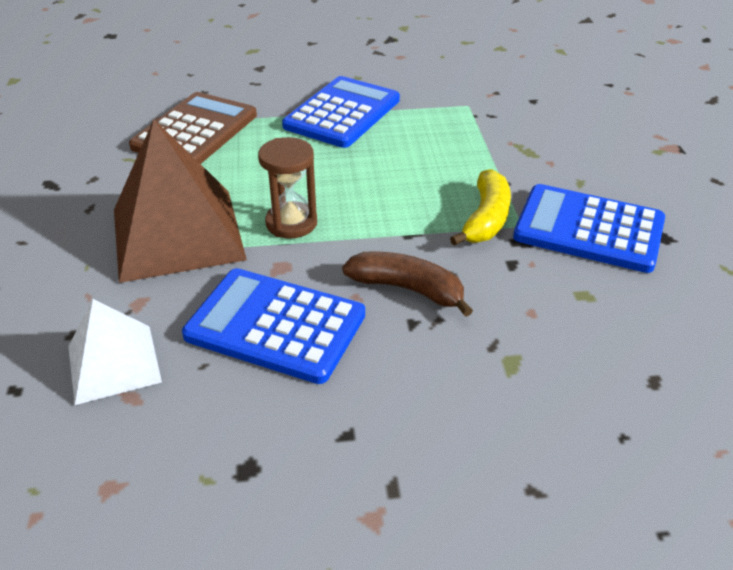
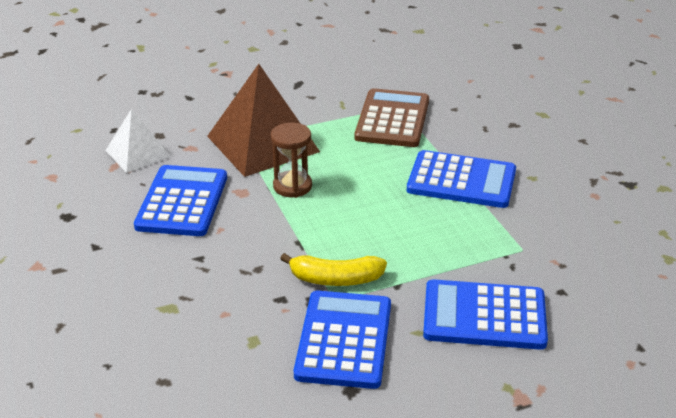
camera: 75 degrees right, 5 degrees down
brown calculator [129,92,257,164] -> brown calculator turned 90 degrees counterclockwise [354,88,429,147]
brown banana [342,251,473,317] -> none
none -> blue calculator [423,279,548,350]

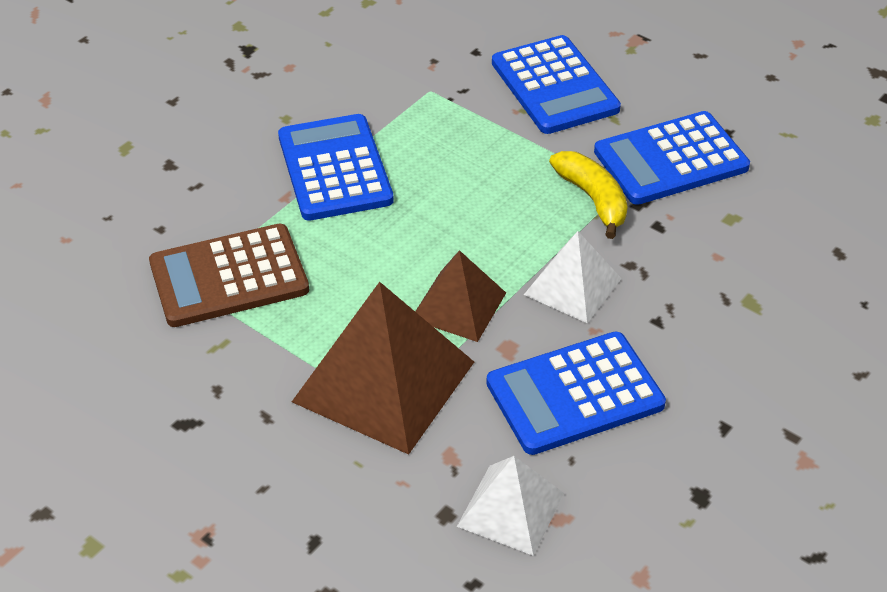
camera: 120 degrees left, 10 degrees up
brown hourglass [271,123,312,198] -> brown pyramid [415,250,506,342]
none -> white pyramid [524,231,622,323]

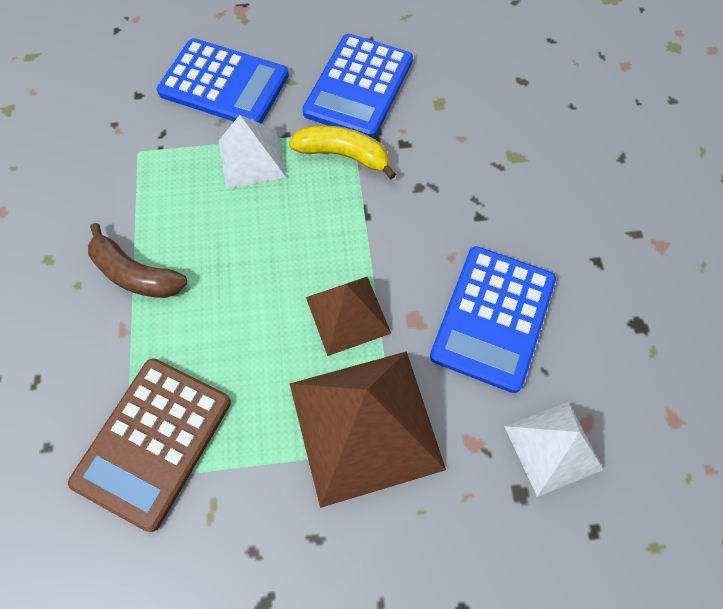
camera: 45 degrees left, 20 degrees up
blue calculator [278,114,394,221] -> brown banana [88,223,187,298]
white pyramid [524,231,622,323] -> white pyramid moved to [219,115,286,189]

